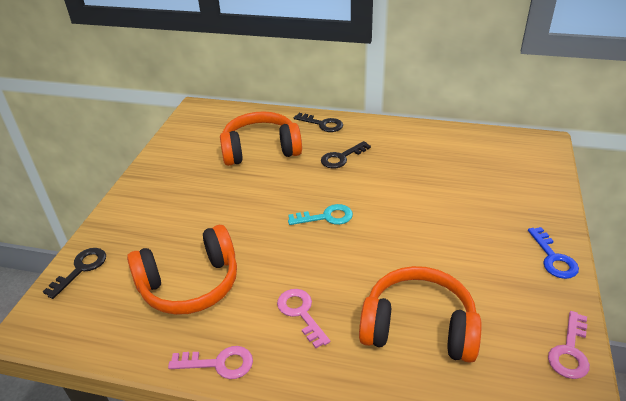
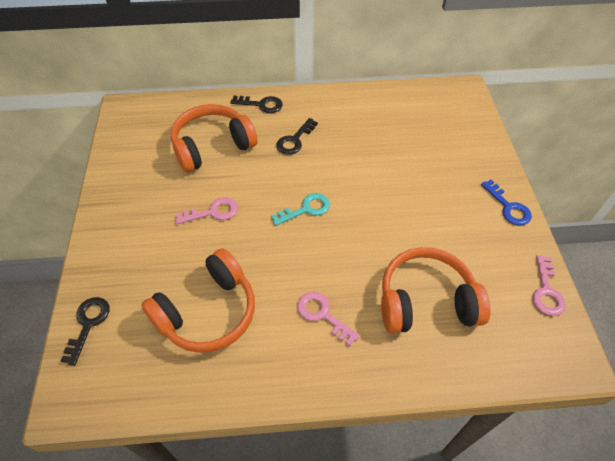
camera: 20 degrees left, 15 degrees up
pink key [168,346,253,379] -> pink key moved to [176,197,238,224]

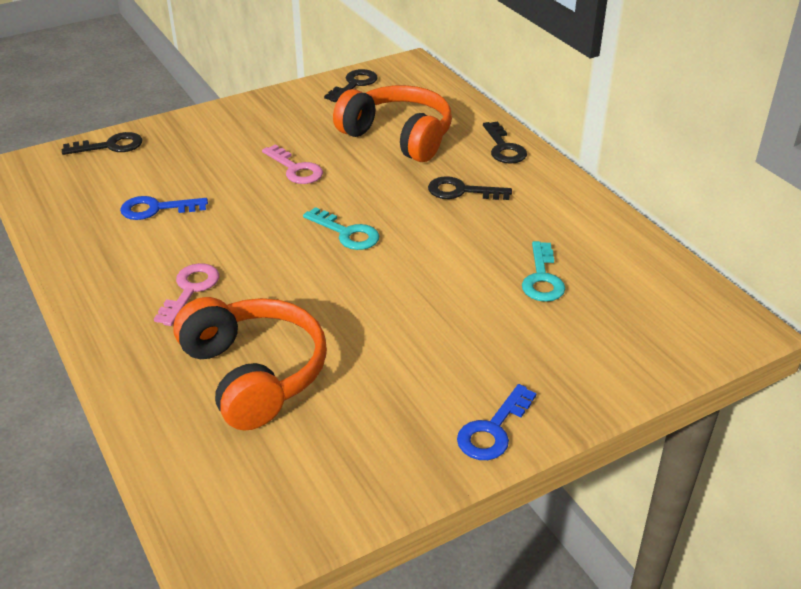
camera: 65 degrees right, 15 degrees down
orange headphones [141,248,255,353] -> blue key [120,196,208,220]
pink key [532,255,566,316] -> none
none -> black key [324,69,378,102]
none -> turquoise key [522,241,565,302]

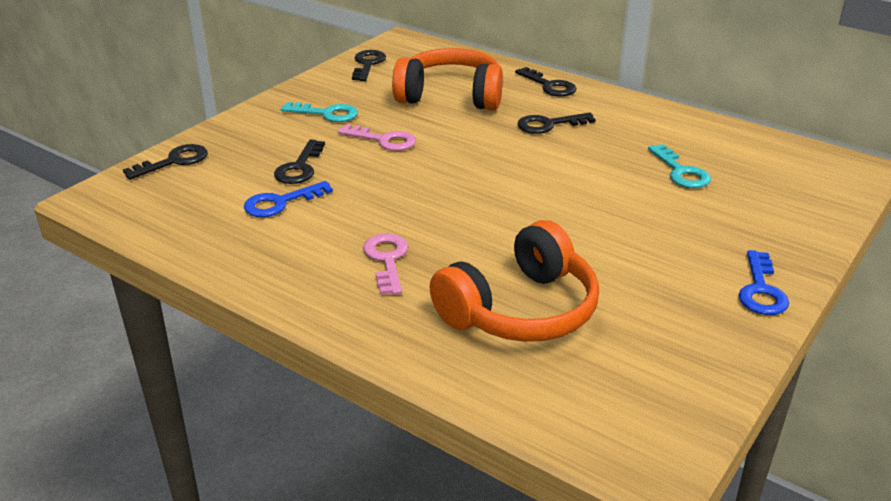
camera: 25 degrees left, 5 degrees down
orange headphones [173,297,327,431] -> orange headphones turned 105 degrees clockwise [430,220,599,342]
turquoise key [303,207,379,250] -> turquoise key moved to [281,102,358,122]
none -> black key [274,139,325,184]

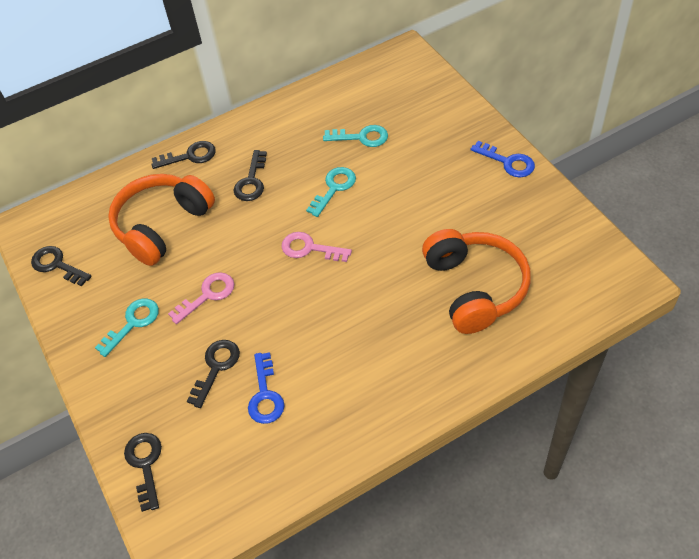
camera: 60 degrees left, 20 degrees up
black key [274,139,325,184] -> black key turned 105 degrees counterclockwise [187,340,240,408]
pink key [363,234,408,295] -> pink key moved to [281,232,352,262]
none -> turquoise key [306,167,356,217]

